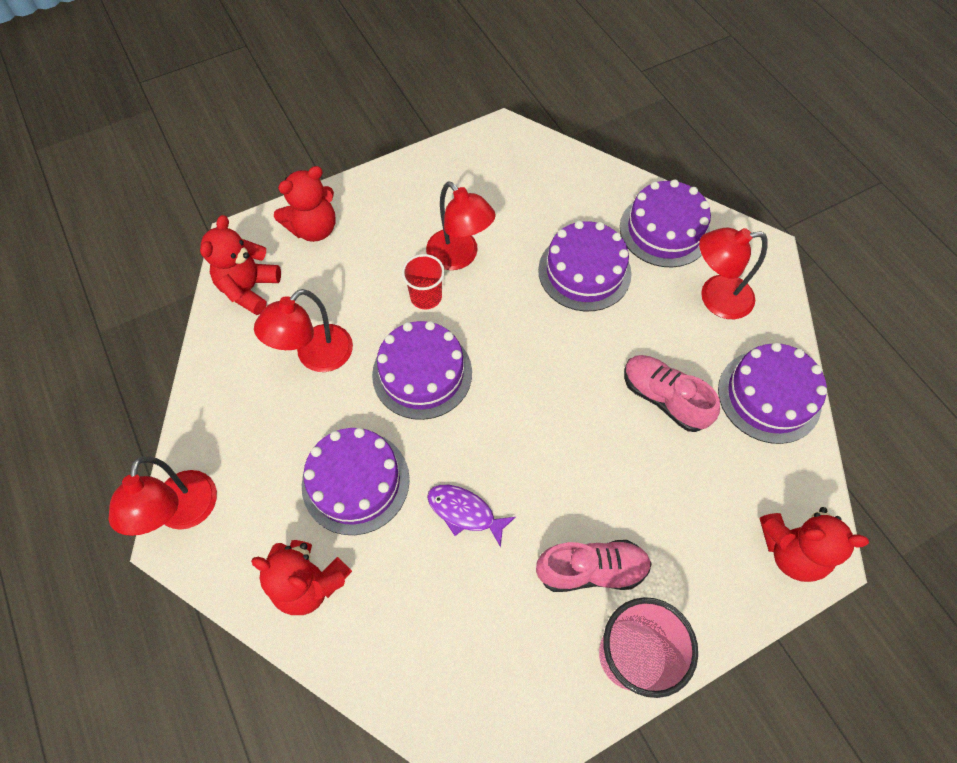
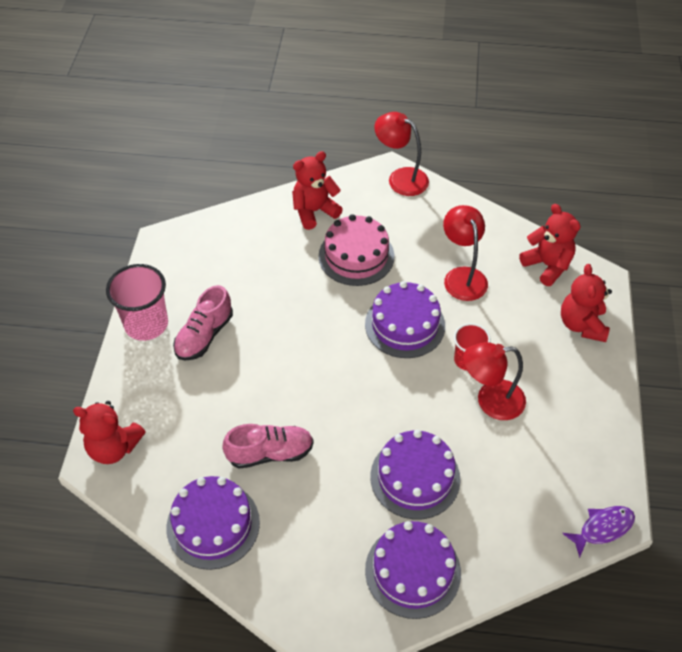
camera: 125 degrees right, 10 degrees down
purple cake [302,428,410,535] -> pink cake [319,214,394,286]
purple fish [427,485,516,547] -> purple fish moved to [562,506,635,558]
red lamp [699,228,768,319] -> none
red teddy bear [760,507,869,582] -> red teddy bear turned 120 degrees counterclockwise [73,401,146,464]

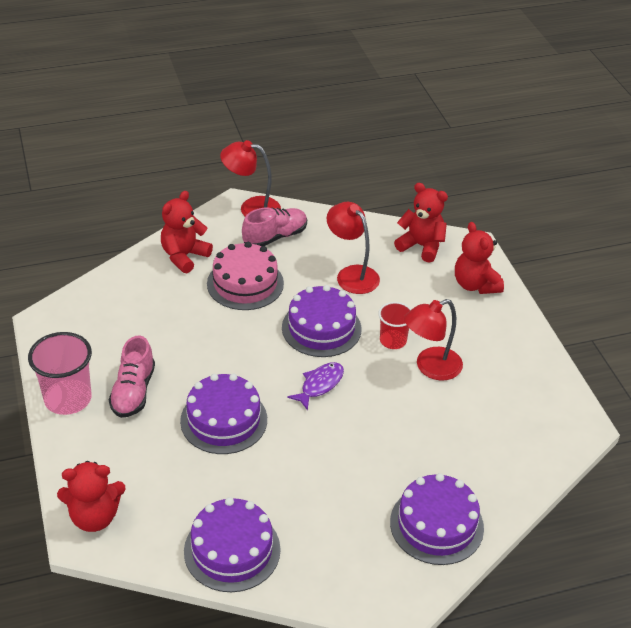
camera: 25 degrees left, 10 degrees down
pink shoe [222,424,314,469] -> pink shoe moved to [242,208,307,246]
purple cake [370,430,461,519] -> purple cake moved to [180,374,267,454]
purple fish [562,506,635,558] -> purple fish moved to [287,362,344,411]

